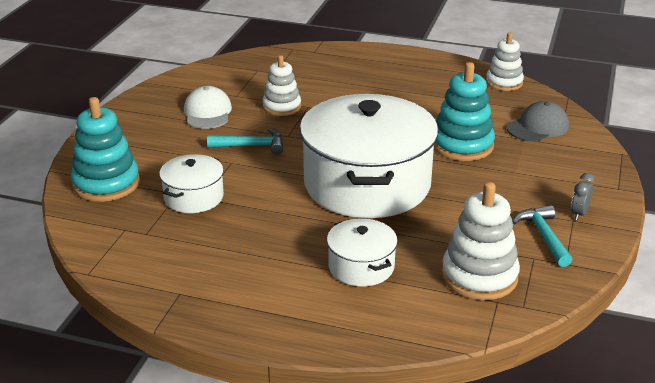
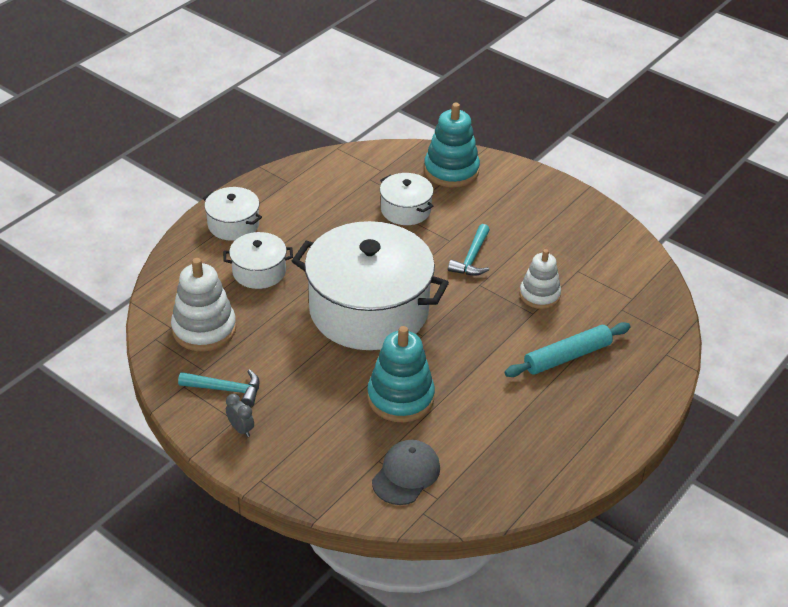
camera: 110 degrees right, 10 degrees up
white cap [184,86,232,129] -> none
white stacking toy [486,33,524,91] -> none
grey cap [506,101,569,142] -> grey cap turned 135 degrees counterclockwise [372,440,440,505]
none -> white pot [203,187,262,241]
none -> turquoise rolling pin [505,322,630,377]

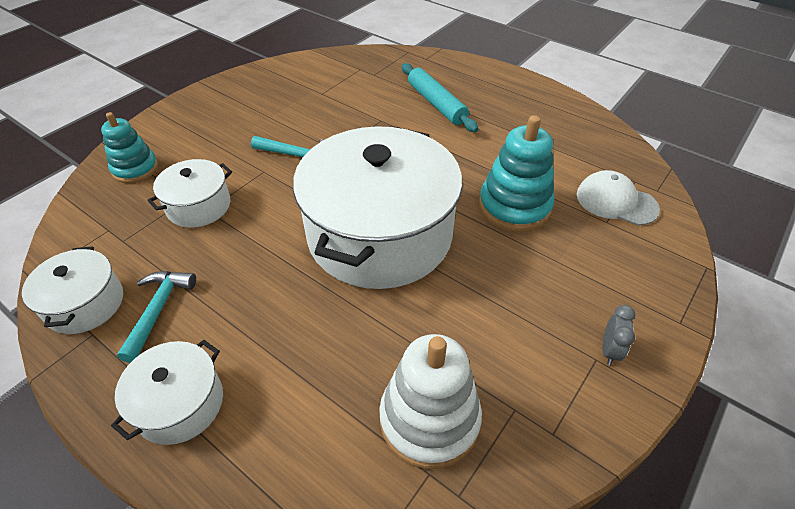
camera: 90 degrees left, 5 degrees up
turquoise hammer [178,369,260,407] -> turquoise hammer moved to [117,271,196,363]
white pot [223,232,293,289] -> white pot moved to [22,246,123,334]
grey clock [226,394,254,437] -> grey clock turned 150 degrees clockwise [603,305,635,365]
grey cap [372,440,440,505] -> white cap [577,170,660,226]
turquoise stacking toy [424,103,480,188] -> turquoise stacking toy [101,112,158,183], size x0.66
white stacking toy [520,249,561,309] -> none

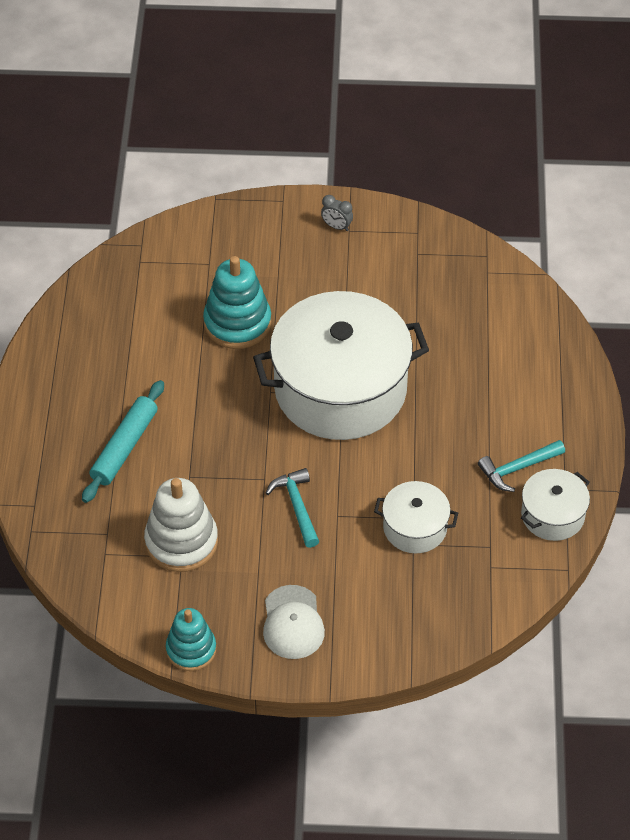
camera: 125 degrees left, 5 degrees up
turquoise stacking toy [101,112,158,183] -> turquoise stacking toy moved to [166,608,216,671]
white pot [111,340,223,445] -> none
white stacking toy [379,334,482,469] -> white stacking toy moved to [144,478,218,572]
white cap [577,170,660,226] -> white cap moved to [263,585,325,659]
grey clock [603,305,635,365] -> grey clock turned 135 degrees counterclockwise [321,195,353,231]

